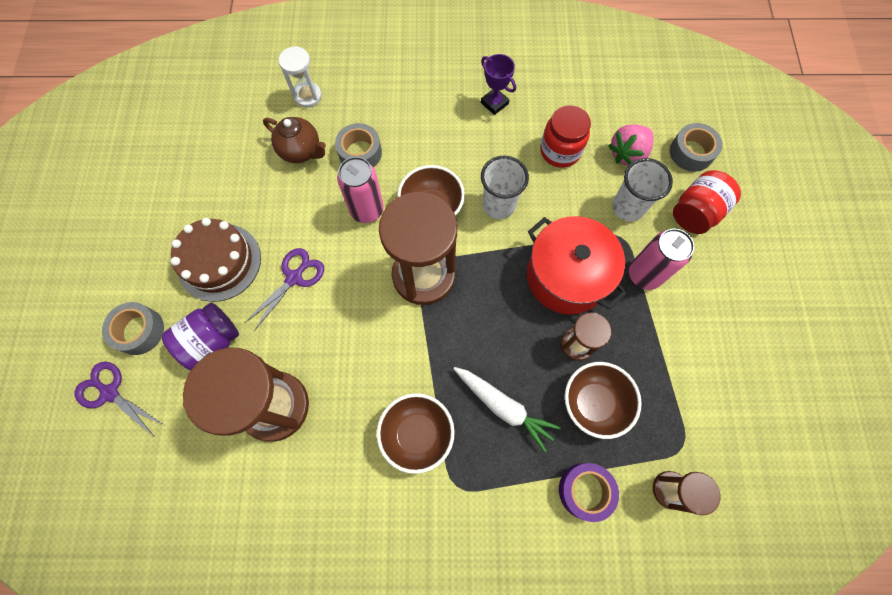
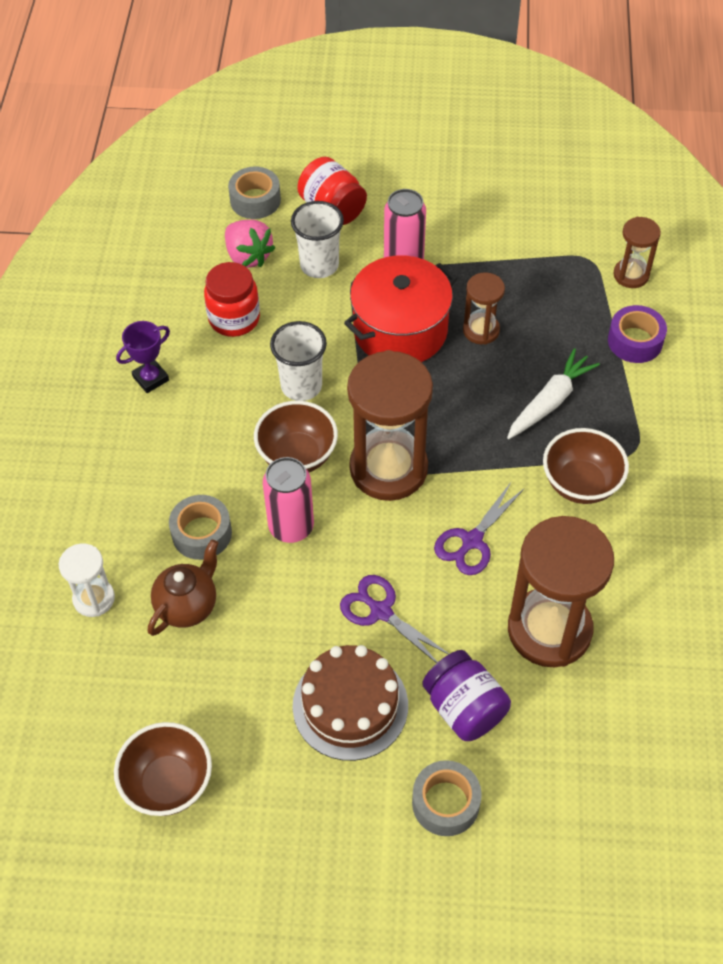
camera: 85 degrees left, 15 degrees down
purple scissors [75,362,164,437] -> purple scissors moved to [434,481,525,575]
brown bowl [565,362,642,439] -> brown bowl moved to [114,722,212,816]

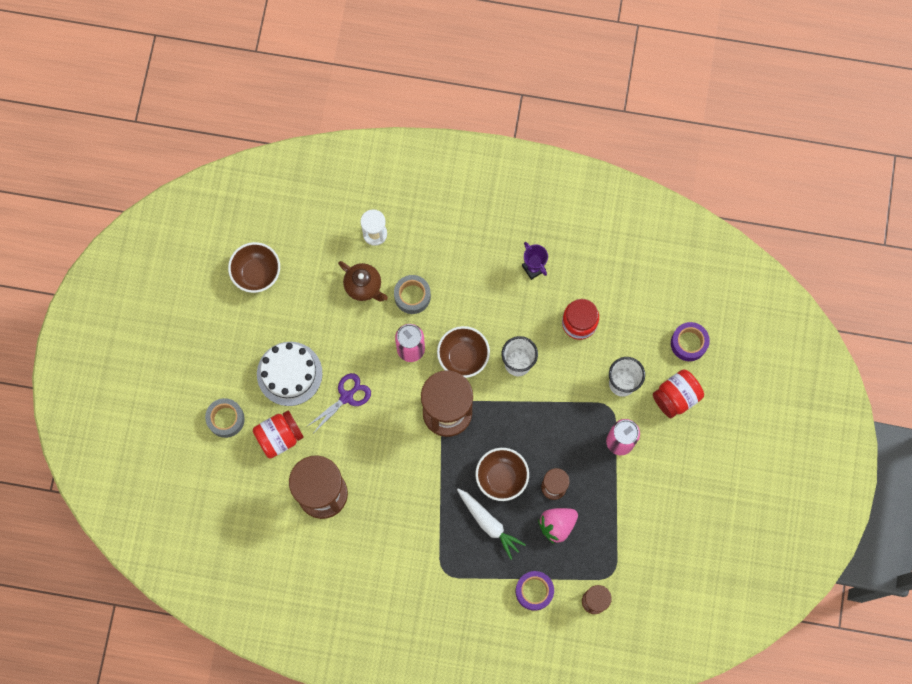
camera: 95 degrees right, 20 degrees up
pink strawberry [225,220,275,268] -> pink strawberry moved to [538,508,578,544]
grey tape [228,167,281,219] -> purple tape [671,322,710,361]
brown cake [293,645,408,761] -> white cake [257,342,323,406]
red pot [344,255,457,362] -> none
purple jar [422,650,511,741] -> red jar [253,411,304,459]
purple scissors [434,481,525,575] -> none
brown bowl [543,428,629,504] -> brown bowl moved to [475,448,529,501]

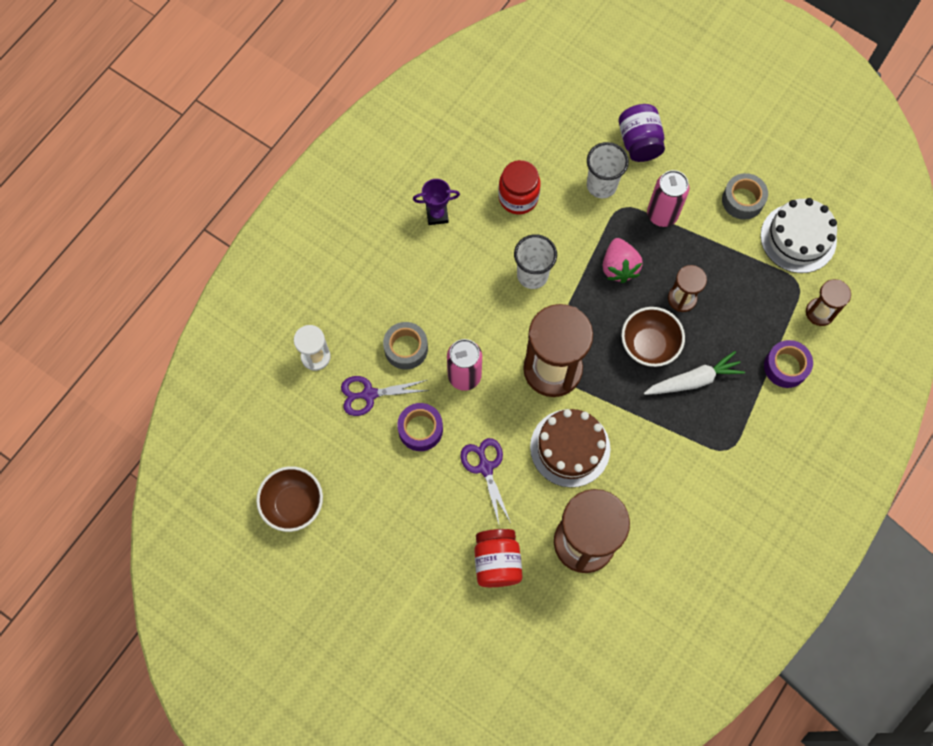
camera: 65 degrees left, 5 degrees down
grey tape [205,398,245,438] -> grey tape moved to [722,173,768,220]
white cake [257,342,323,406] -> white cake moved to [761,198,837,273]
brown teapot [338,261,388,302] -> purple scissors [341,376,430,416]
brown bowl [437,326,490,378] -> none
pink strawberry [538,508,578,544] -> pink strawberry moved to [603,238,643,283]
red jar [653,369,704,418] -> purple jar [619,104,665,162]
purple tape [671,322,710,361] -> purple tape moved to [397,403,443,451]
none -> brown cake [530,409,610,487]

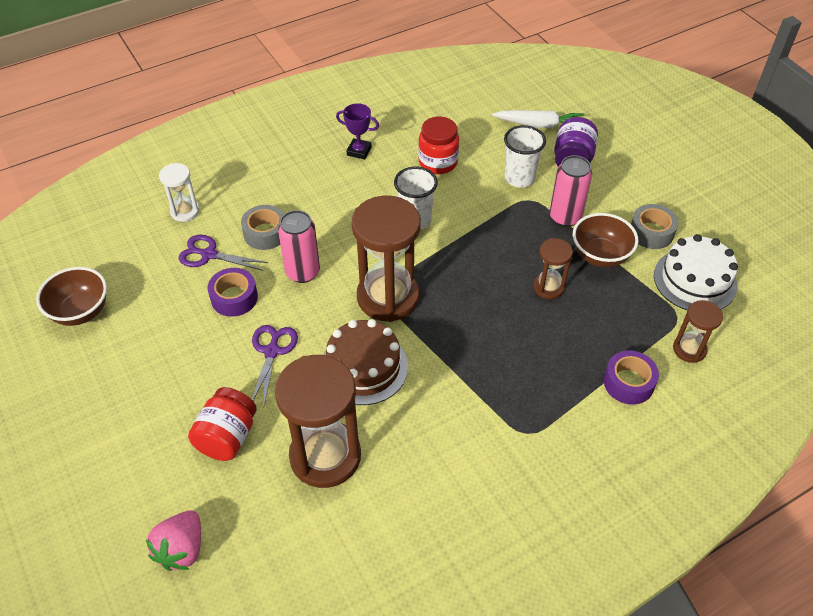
camera: 25 degrees right, 20 degrees down
pink strawberry [603,238,643,283] -> pink strawberry moved to [146,510,201,571]
brown bowl [621,307,685,367] -> brown bowl moved to [573,213,638,268]
white carrot [644,351,745,395] -> white carrot moved to [492,110,585,128]

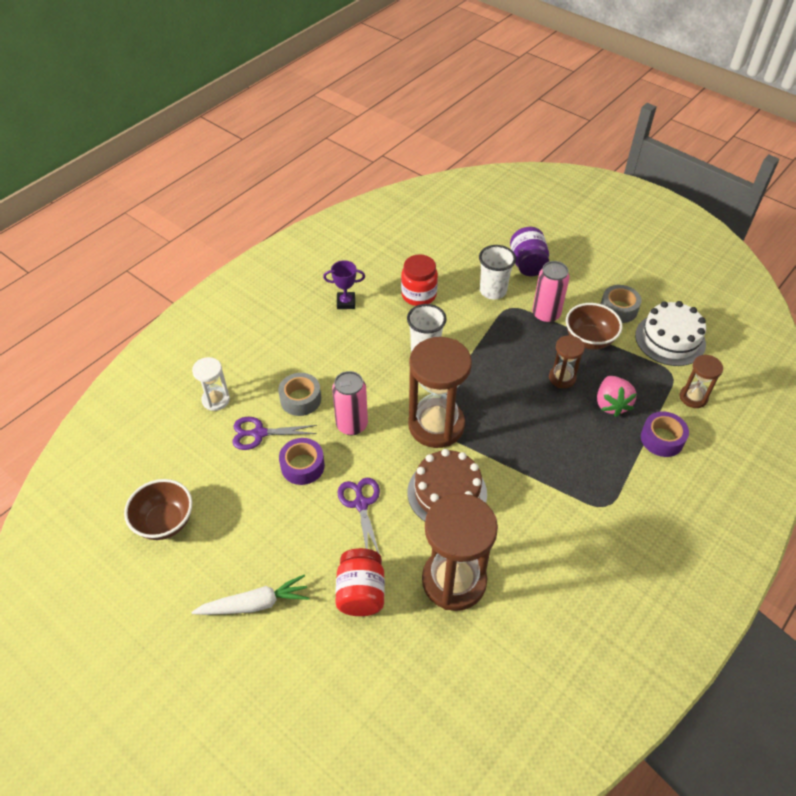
camera: 20 degrees left, 0 degrees up
pink strawberry [146,510,201,571] -> pink strawberry moved to [597,376,637,417]
white carrot [492,110,585,128] -> white carrot moved to [192,575,309,615]

